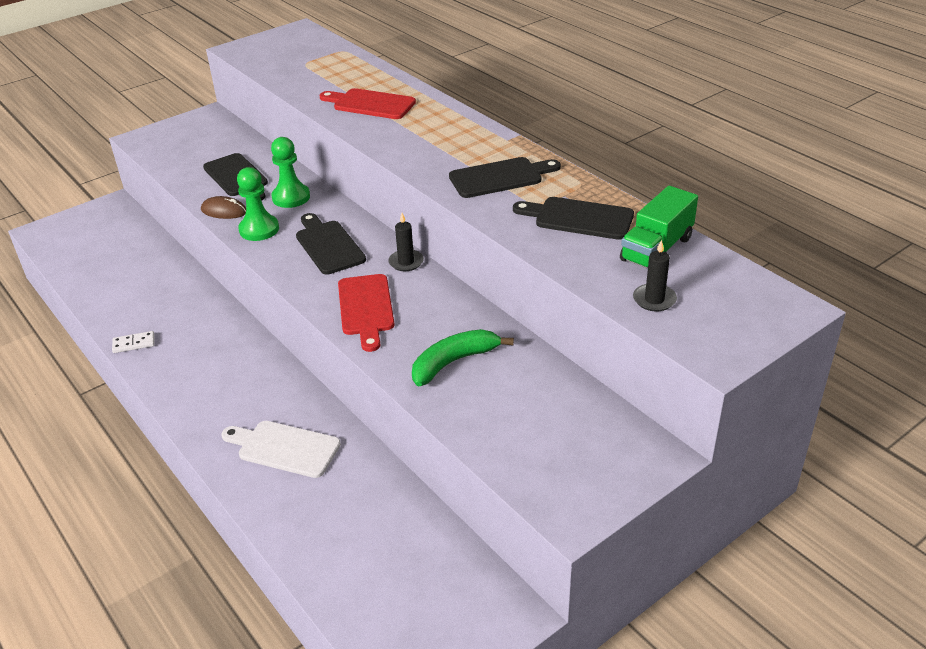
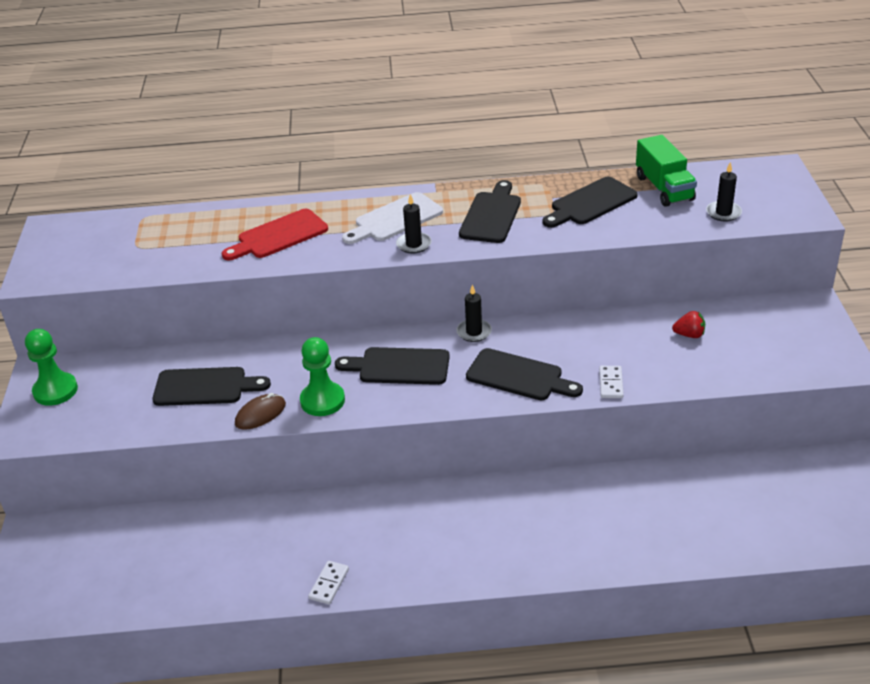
camera: 55 degrees left, 0 degrees up
white cutting board [221,421,341,478] -> white cutting board moved to [342,192,443,244]
green pawn [271,137,310,208] -> green pawn moved to [25,329,78,406]
red cutting board [338,274,395,352] -> black cutting board [466,348,583,400]
green banana [412,329,514,386] -> none
none -> black candle [396,194,432,254]
none -> white domino [599,366,624,398]
none -> red strawberry [672,311,705,338]

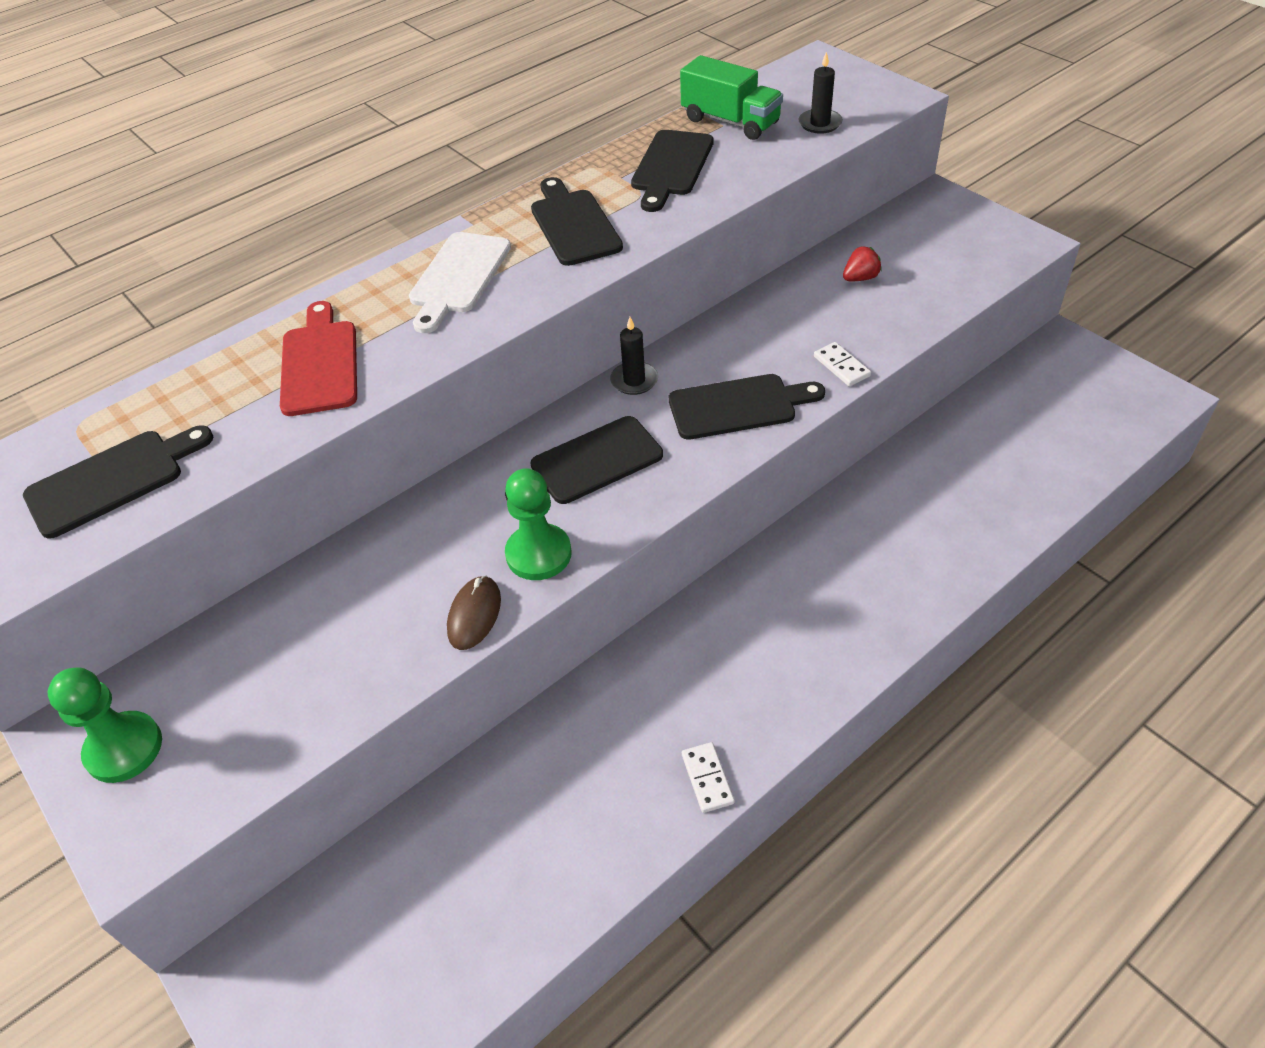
camera: 35 degrees left, 10 degrees up
black cutting board [152,367,271,406] -> black cutting board moved to [23,425,213,539]
red cutting board [222,209,328,260] -> red cutting board turned 150 degrees clockwise [280,301,357,416]
black candle [396,194,432,254] -> none

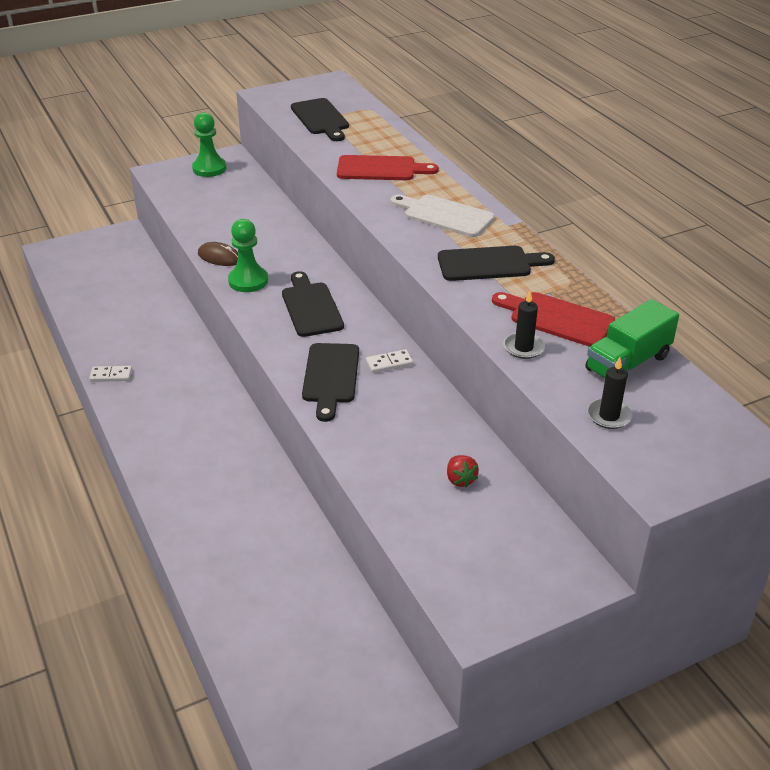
camera: 100 degrees right, 10 degrees down
black candle [610,317,658,395] -> black candle moved to [503,291,545,359]
black cutting board [631,130,714,212] -> red cutting board [492,292,615,347]
white domino [814,342,871,386] -> white domino moved to [366,349,413,373]

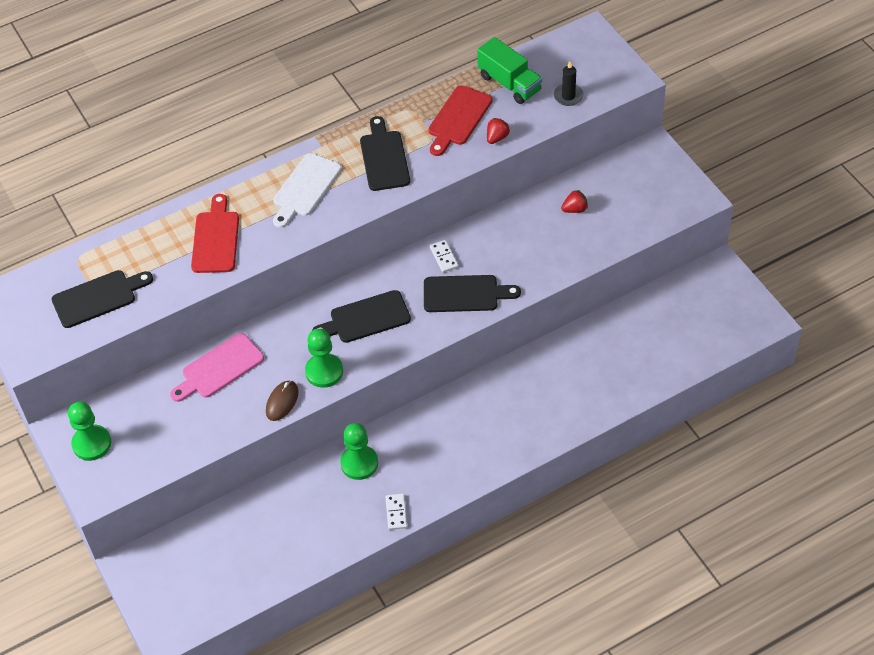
camera: 90 degrees left, 15 degrees up
black candle [503,291,545,359] -> red strawberry [487,118,510,144]
none -> pink cutting board [170,333,264,402]
none -> green pawn [340,423,378,480]

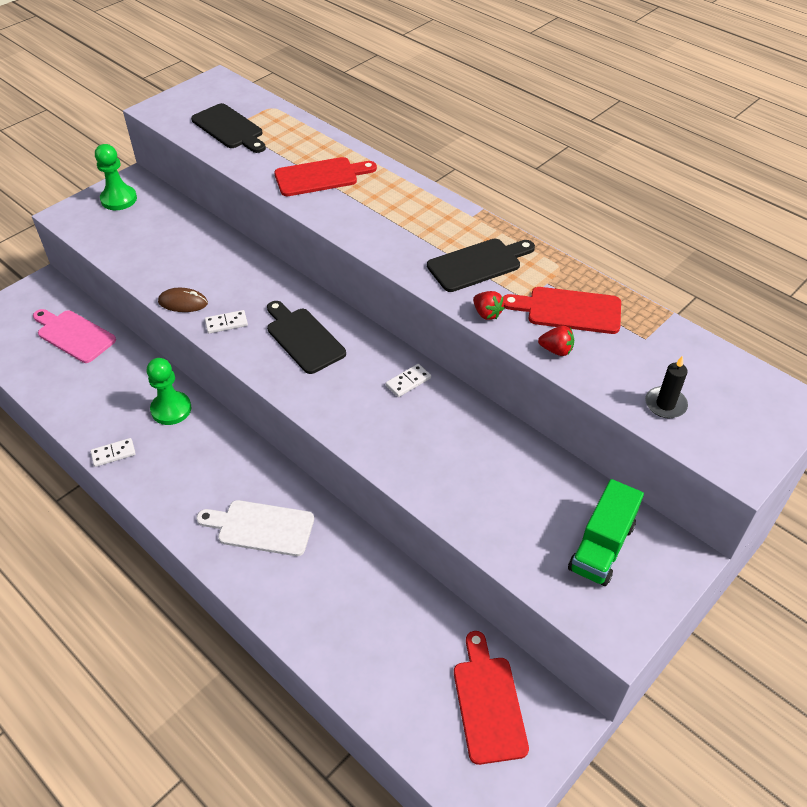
camera: 70 degrees right, 5 degrees down
pink cutting board [170,333,264,402] -> pink cutting board moved to [33,309,116,363]
white cutting board [273,153,342,228] -> white cutting board moved to [196,500,314,556]
green pawn [305,328,343,388] -> white domino [205,310,248,334]
black cutting board [424,275,521,312] -> none
green truck [477,37,542,104] -> green truck moved to [568,479,644,586]
red strawberry [561,190,588,213] -> red strawberry moved to [473,291,504,320]
none -> red cutting board [454,631,529,765]

